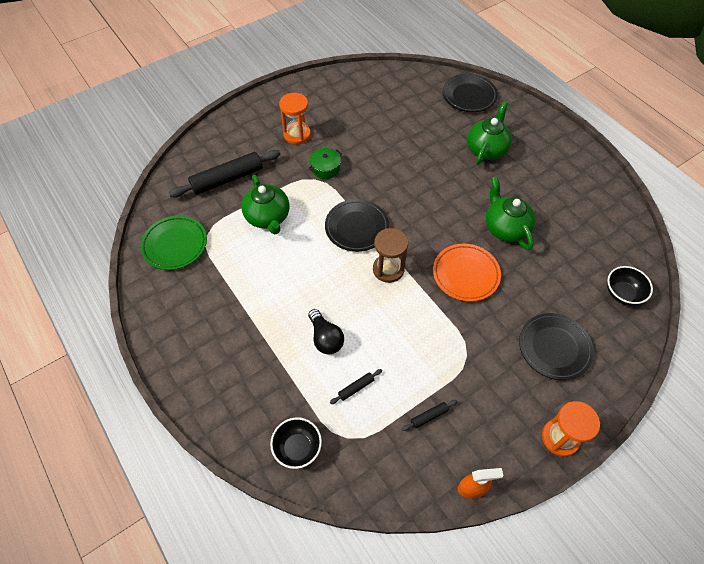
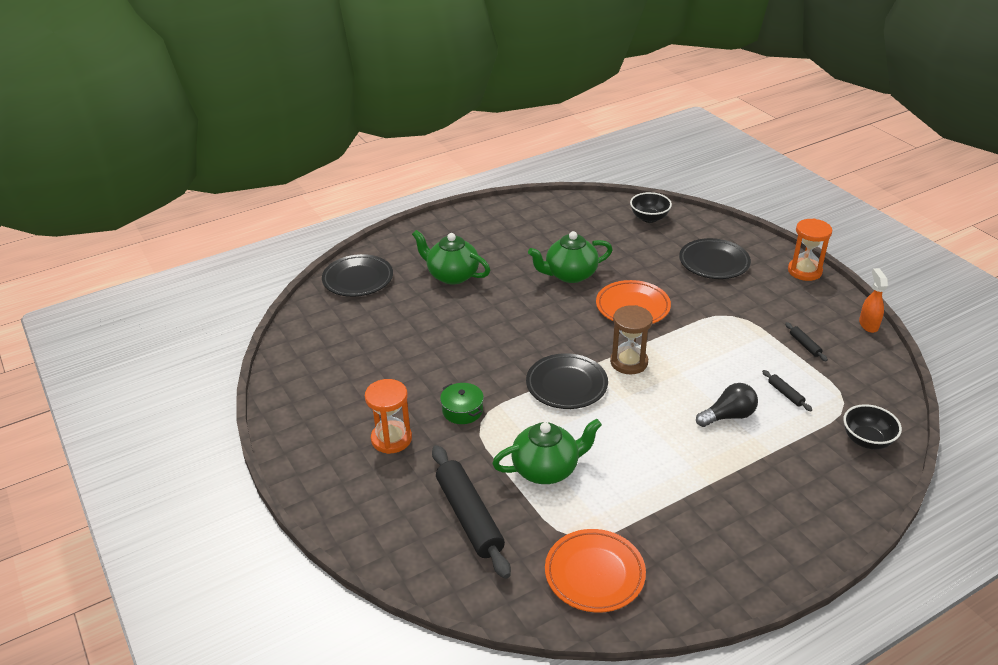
camera: 85 degrees left, 20 degrees down
green plate [140,216,207,270] -> orange plate [545,529,646,613]

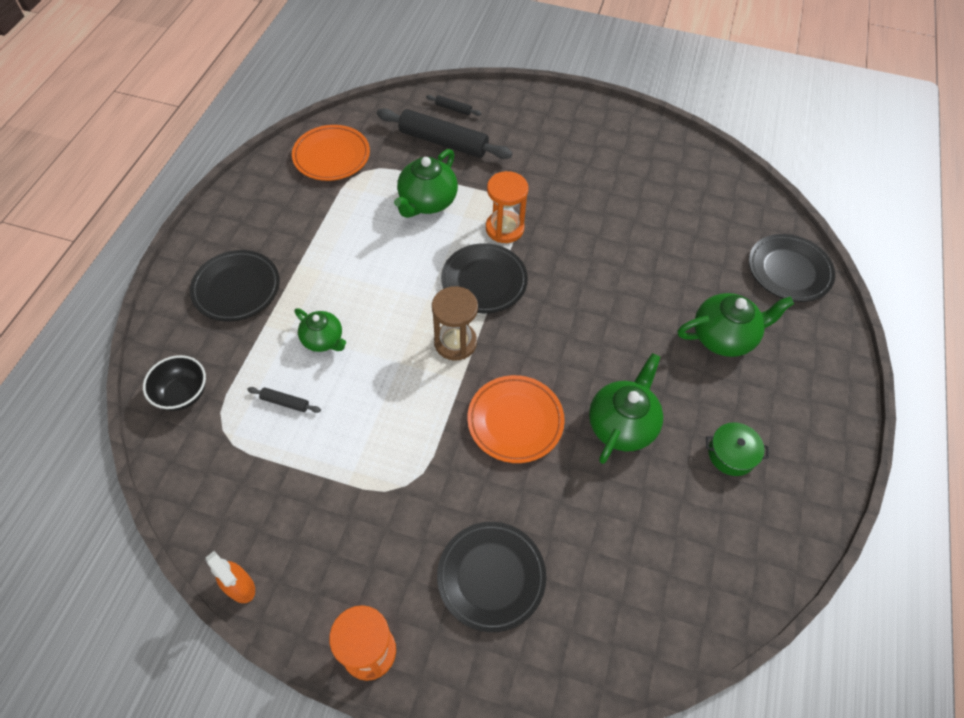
camera: 135 degrees right, 20 degrees up
orange hourglass [365,379,412,454] -> orange hourglass moved to [486,171,528,243]
green pot [440,383,484,424] -> green pot moved to [706,422,769,476]
black bowl [630,192,672,223] -> none
black light bulb [696,383,758,427] -> green teapot [295,308,346,352]
black rolling pin [785,322,828,361] -> black rolling pin moved to [426,95,481,116]
none -> black plate [190,250,280,322]

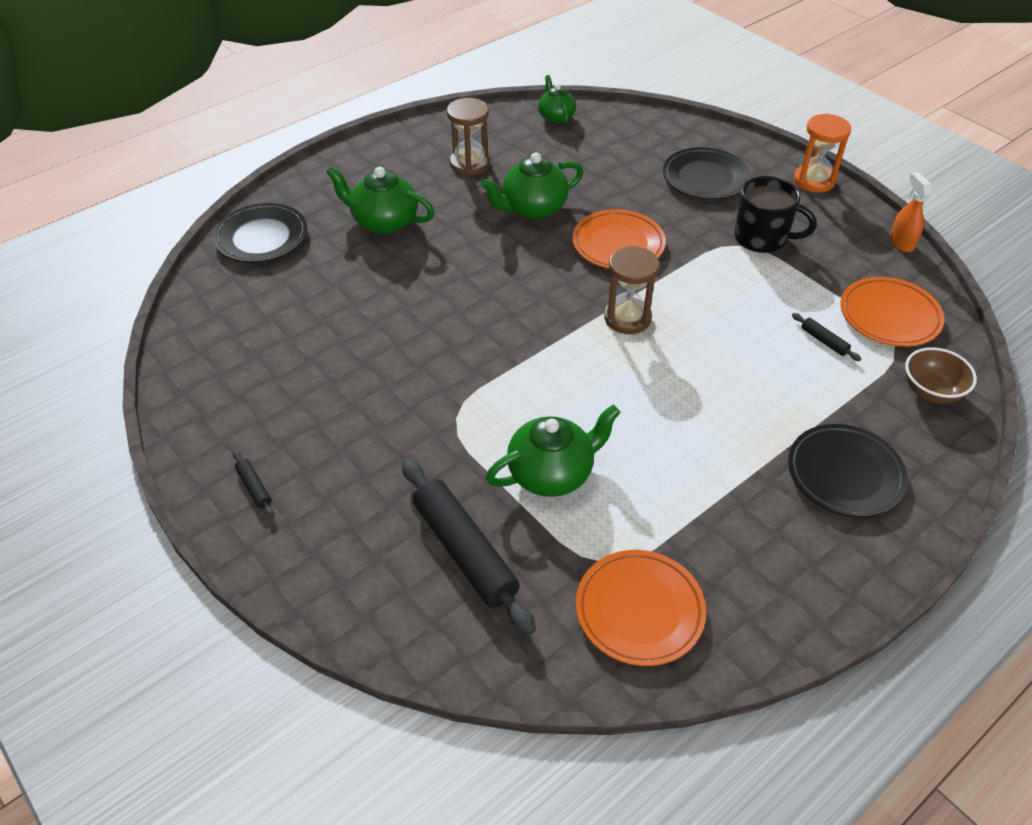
camera: 145 degrees left, 10 degrees down
black bowl [143,355,206,411] -> brown bowl [905,347,977,404]
green teapot [295,308,346,352] -> green teapot moved to [538,75,576,125]
black rolling pin [426,95,481,116] -> black rolling pin moved to [233,450,274,518]
black plate [441,243,528,313] -> none
orange hourglass [486,171,528,243] -> none
green pot [706,422,769,476] -> brown hourglass [447,98,490,176]
none -> black mug [734,176,817,253]
none -> orange plate [840,277,945,347]

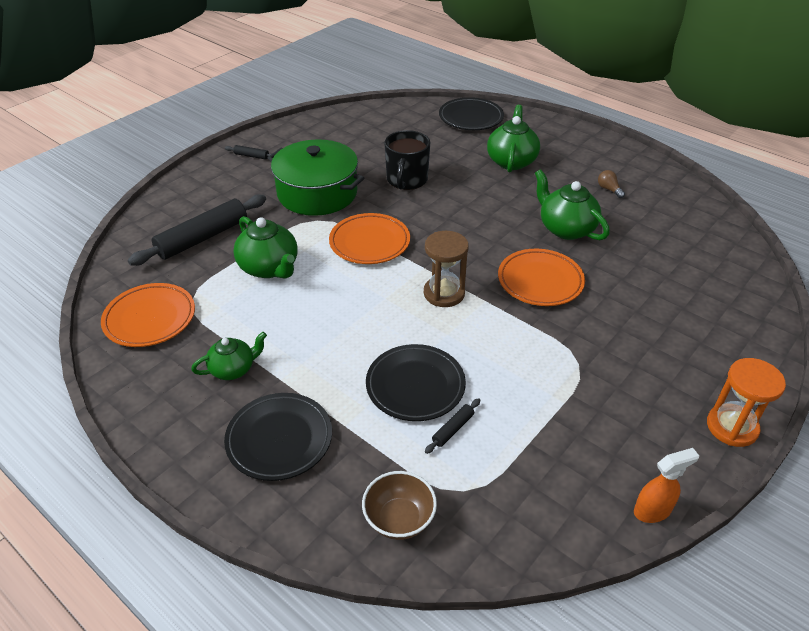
camera: 80 degrees right, 5 degrees down
black rolling pin [233,450,274,518] -> black rolling pin turned 60 degrees clockwise [225,145,271,160]
brown hourglass [447,98,490,176] -> brown light bulb [598,170,625,198]
green teapot [538,75,576,125] -> green teapot moved to [191,332,267,380]
black plate [663,147,750,200] -> black plate moved to [366,344,466,421]
black mug [734,176,817,253] -> black mug moved to [385,130,430,190]
orange plate [840,277,945,347] -> orange plate moved to [329,213,410,264]
none -> green pot [268,139,364,216]

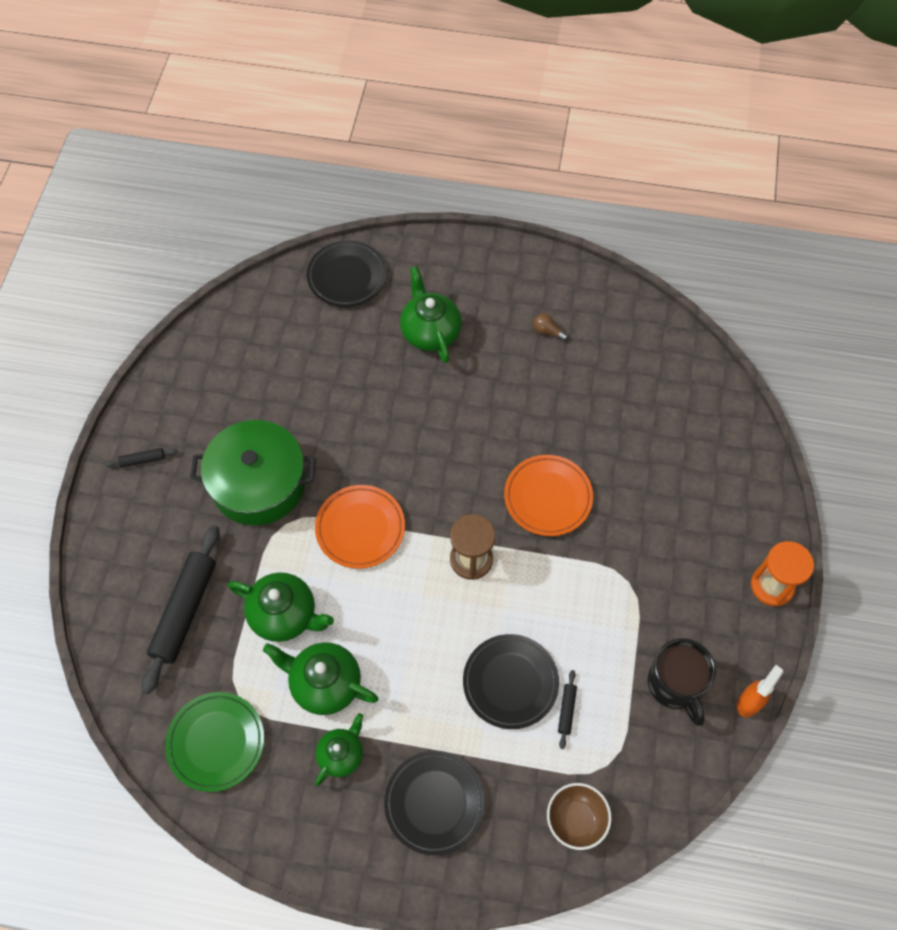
camera: 30 degrees left, 20 degrees up
orange plate [101,283,195,347] -> green plate [165,692,264,792]
black mug [385,130,430,190] -> black mug moved to [648,638,716,726]
green teapot [535,169,610,240] -> green teapot moved to [263,642,378,715]

